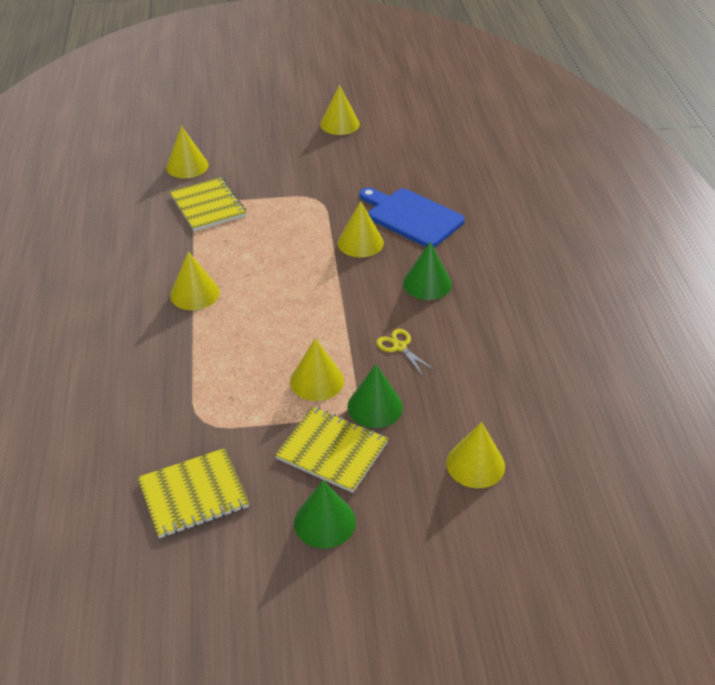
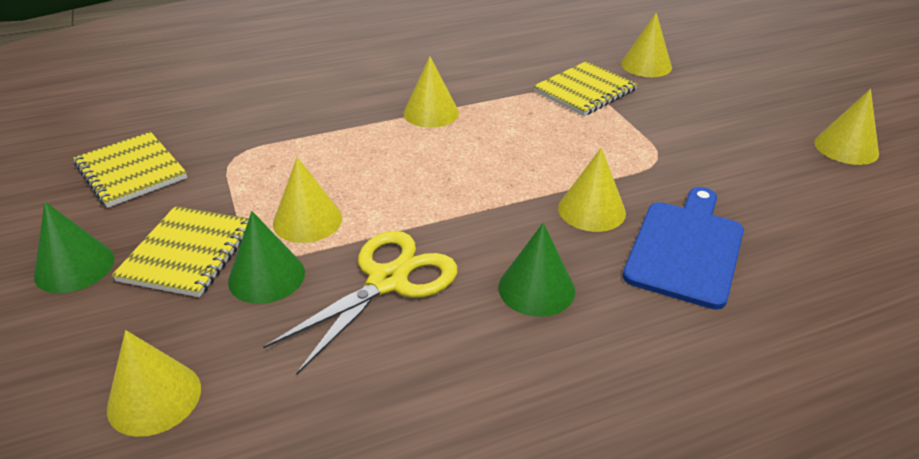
camera: 75 degrees right, 5 degrees down
yellow scissors [376,329,435,375] -> yellow scissors [263,231,457,375], size x2.03

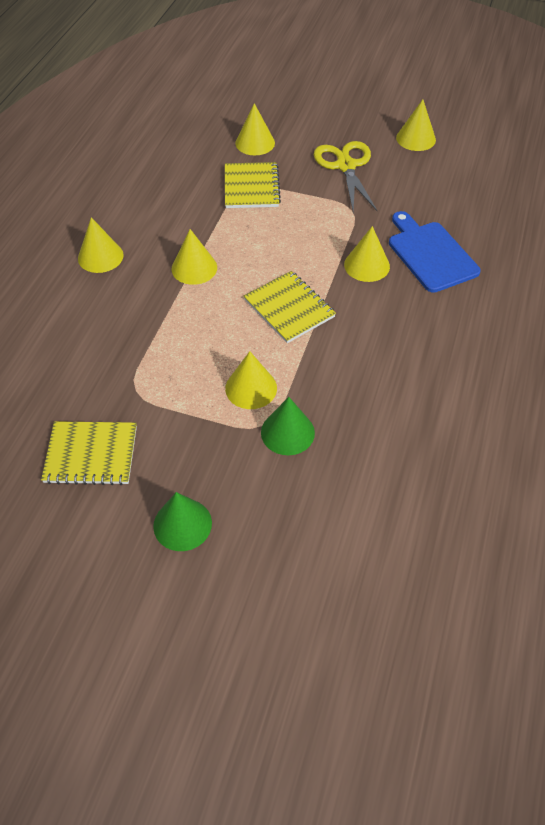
camera: 50 degrees left, 15 degrees up
yellow cone [107,330,201,437] -> yellow cone moved to [78,217,124,273]
yellow notebook [112,206,249,297] -> yellow notebook moved to [244,271,336,343]
yellow scissors [263,231,457,375] -> yellow scissors moved to [314,141,378,212]
green cone [499,223,575,317] -> none

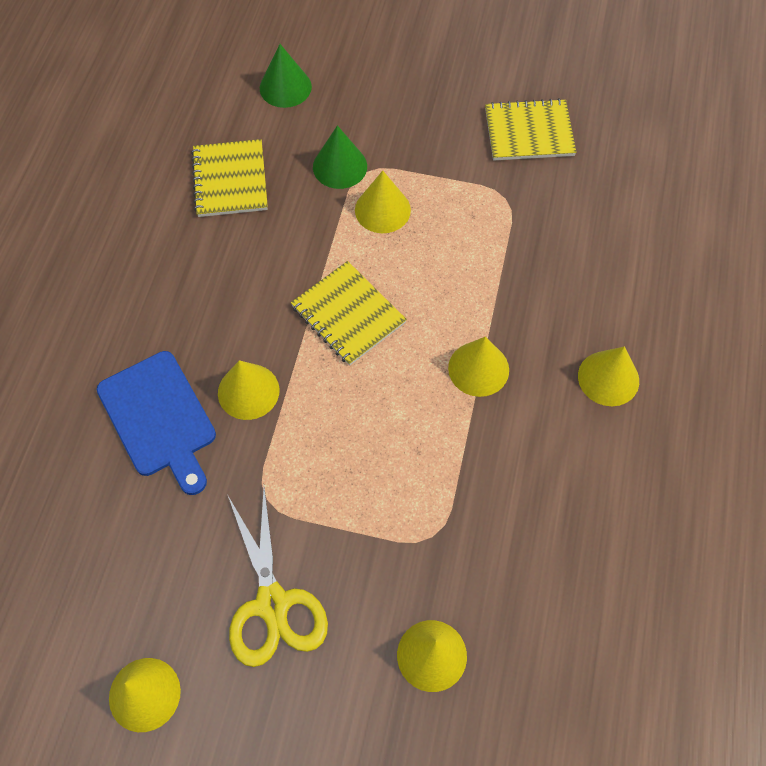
camera: 175 degrees right, 10 degrees up
green cone [153,492,212,551] -> green cone moved to [260,44,312,108]
yellow notebook [225,162,281,208] -> yellow notebook moved to [191,139,268,217]

